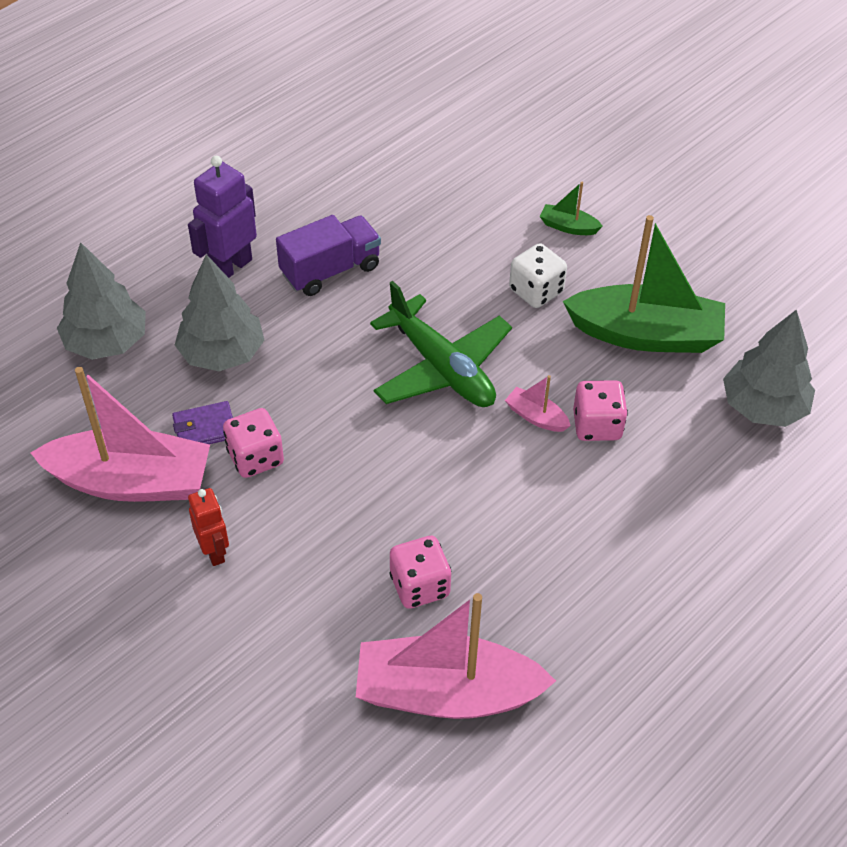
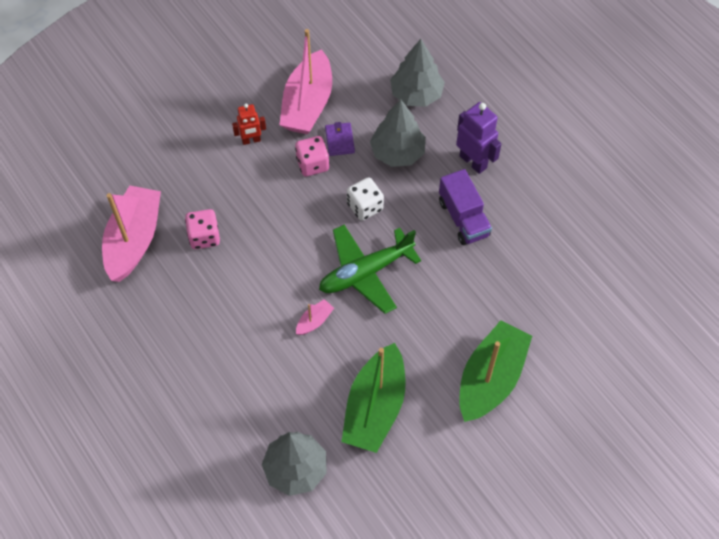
camera: 100 degrees right, 10 degrees up
white dice [509,243,567,308] -> white dice moved to [347,177,384,221]
green boat [540,182,603,235] -> green boat [459,320,532,422], size x2.38
pink dice [573,380,628,441] -> none

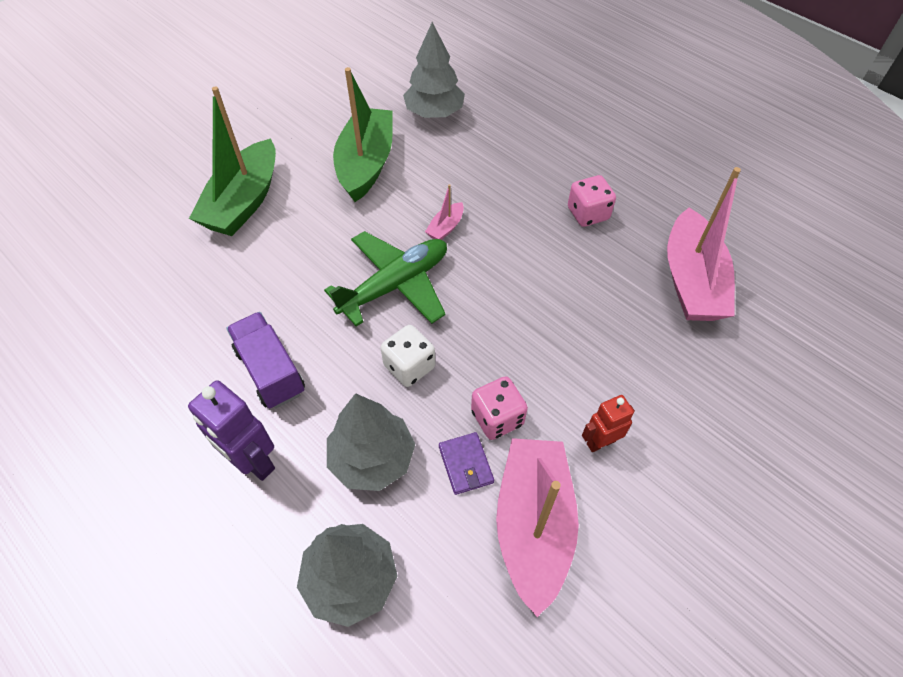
camera: 170 degrees right, 5 degrees down
pink dice [185,209,220,249] -> pink dice moved to [568,175,616,227]

